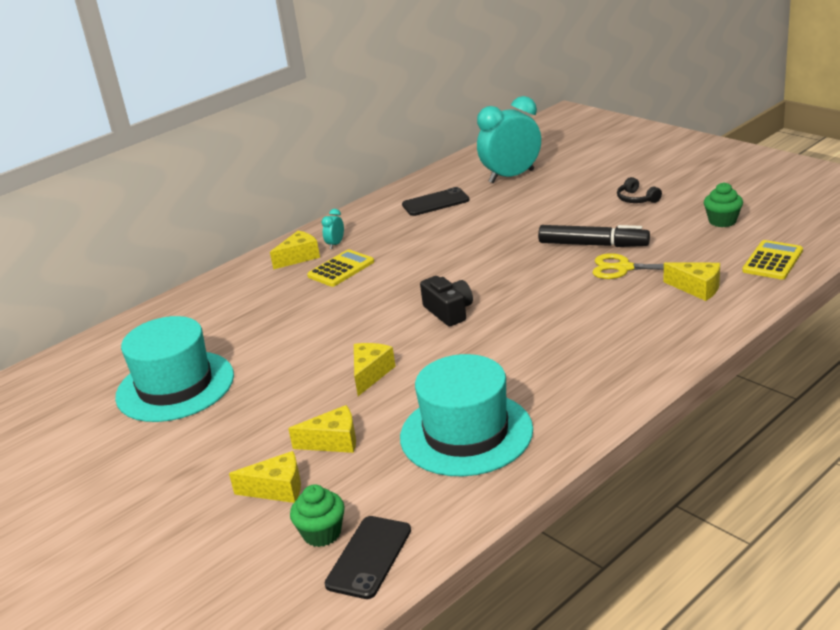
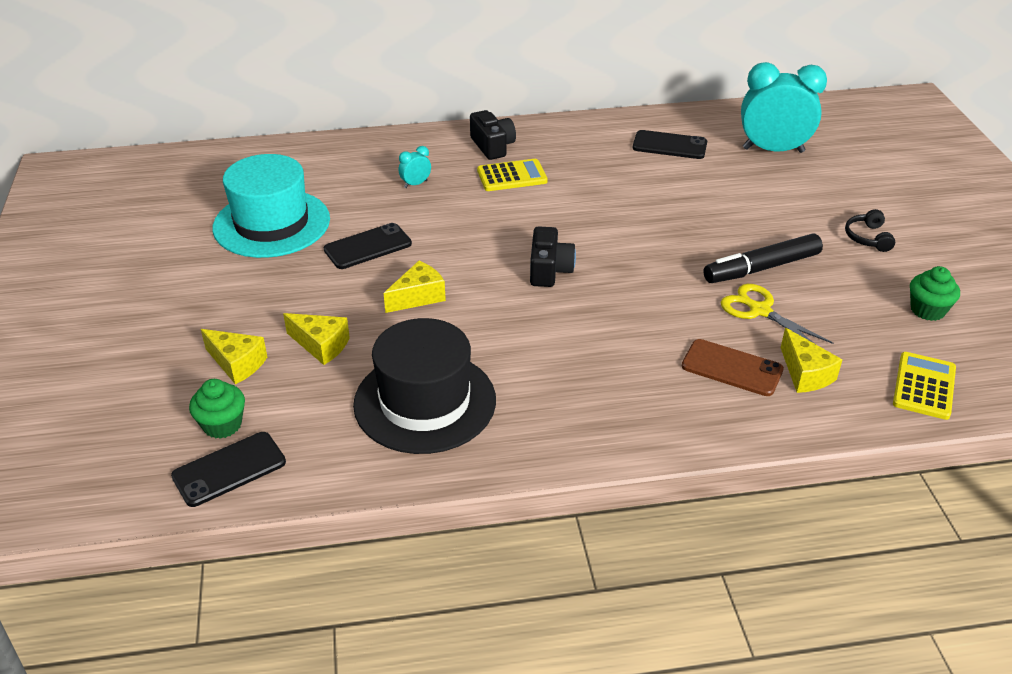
camera: 30 degrees right, 10 degrees up
yellow cheese [270,231,320,270] -> black camera [470,110,516,160]
turquoise clock [321,209,344,249] -> turquoise clock moved to [398,146,431,188]
turquoise hat [400,354,533,476] -> black hat [353,318,496,454]
black marker [538,225,650,247] -> black marker turned 105 degrees clockwise [703,234,823,283]
yellow calculator [742,240,803,280] -> yellow calculator turned 45 degrees counterclockwise [893,352,956,420]
none -> black phone [324,223,412,269]
none -> brown phone [682,339,784,396]

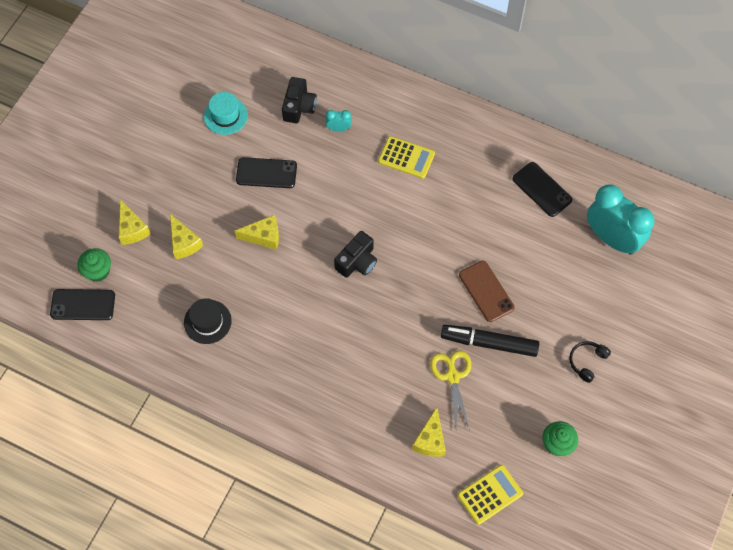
camera: 35 degrees right, 25 degrees up
turquoise hat [212,154,330,258] -> turquoise hat [204,92,248,135], size x0.52
black hat [353,318,496,454] -> black hat [184,298,232,344], size x0.52
black camera [470,110,516,160] -> black camera moved to [282,77,317,123]
brown phone [682,339,784,396] -> brown phone moved to [459,261,514,322]

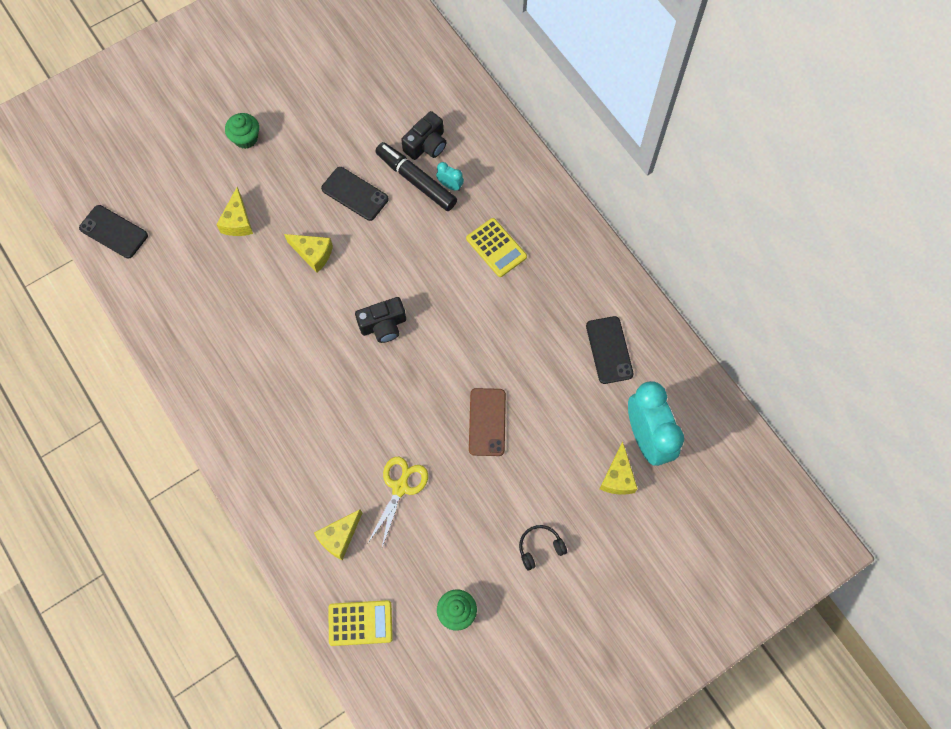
camera: 30 degrees right, 5 degrees up
green cupcake [77,248,111,282] -> green cupcake moved to [225,113,259,149]
yellow cheese [119,199,151,245] -> yellow cheese moved to [600,441,638,495]
black hat [184,298,232,344] -> none
turquoise hat [204,92,248,135] -> none
black marker [441,325,539,357] -> black marker moved to [375,142,457,211]

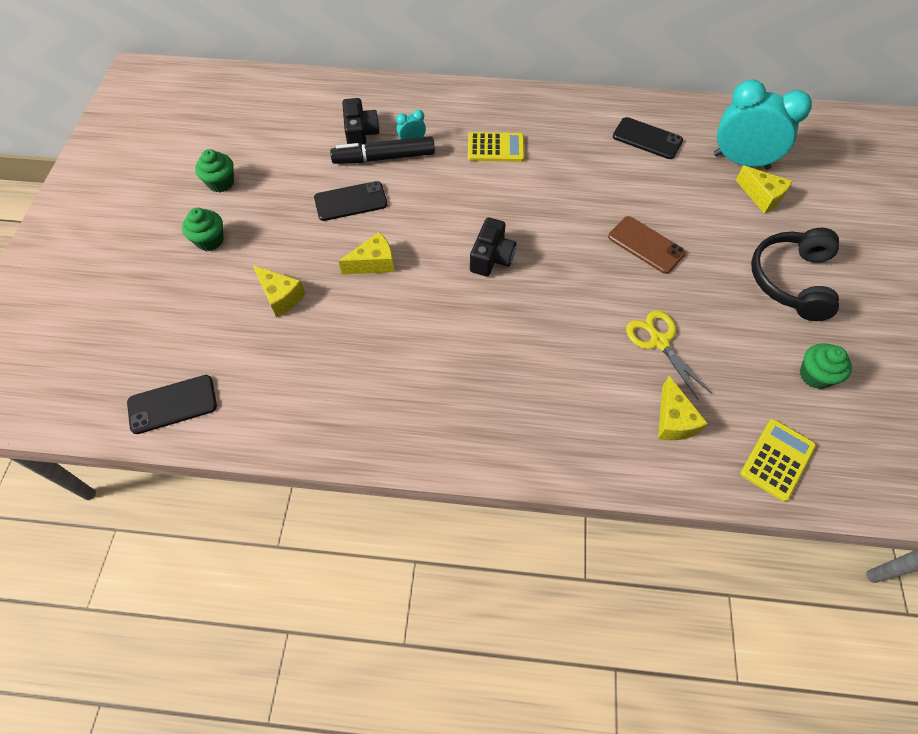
camera: 50 degrees left, 10 degrees down
black headphones [519,525,567,570] -> black headphones [751,228,839,321], size x2.02
none -> green cupcake [195,149,234,192]

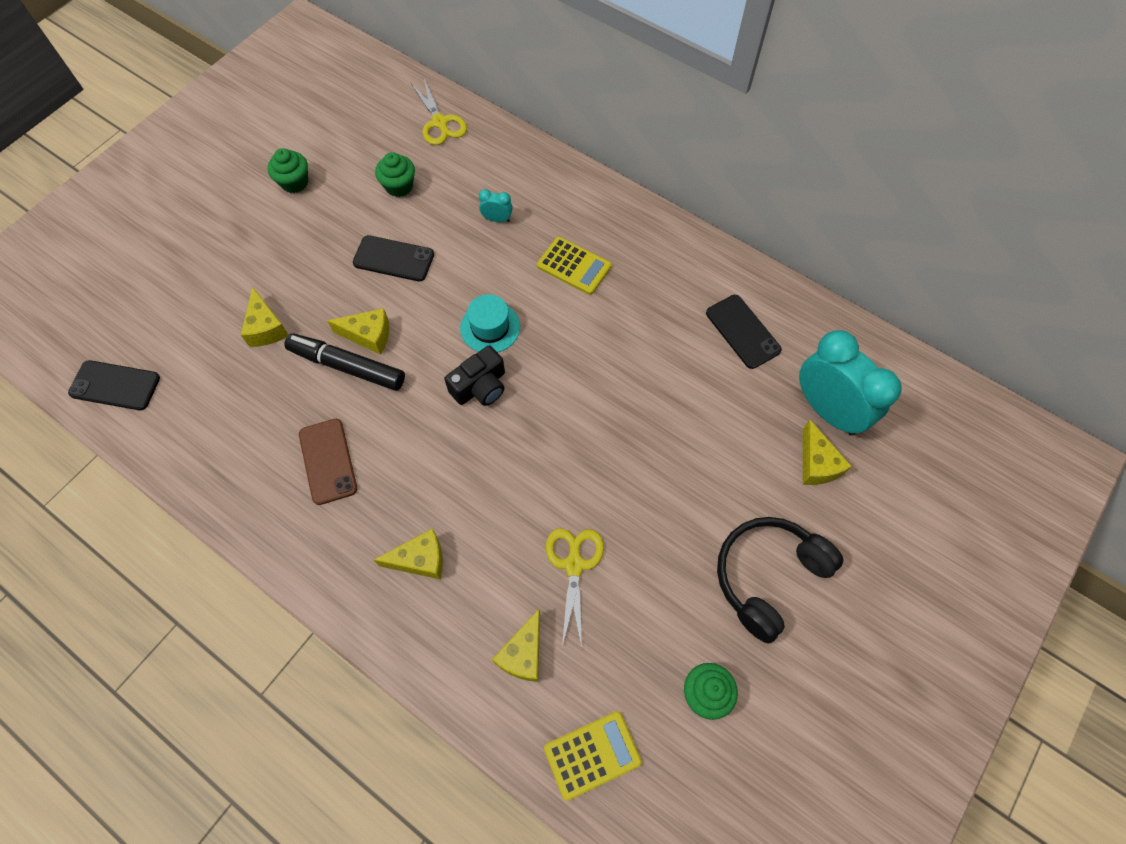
camera: 30 degrees right, 5 degrees up
green cupcake [182,208,224,251] -> green cupcake moved to [375,152,415,197]
black marker [330,136,435,164] -> black marker moved to [285,333,405,391]
black camera [342,98,380,144] -> none
brown phone [608,216,686,274] -> brown phone moved to [299,419,357,505]
none -> yellow cheese [374,528,443,580]
none -> yellow scissors [411,79,467,145]
none -> turquoise hat [460,294,520,353]

